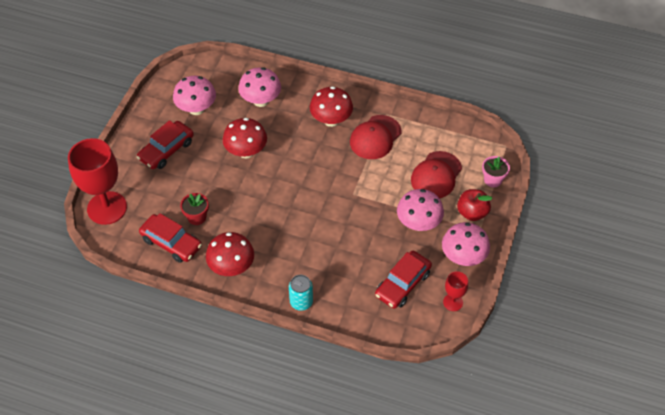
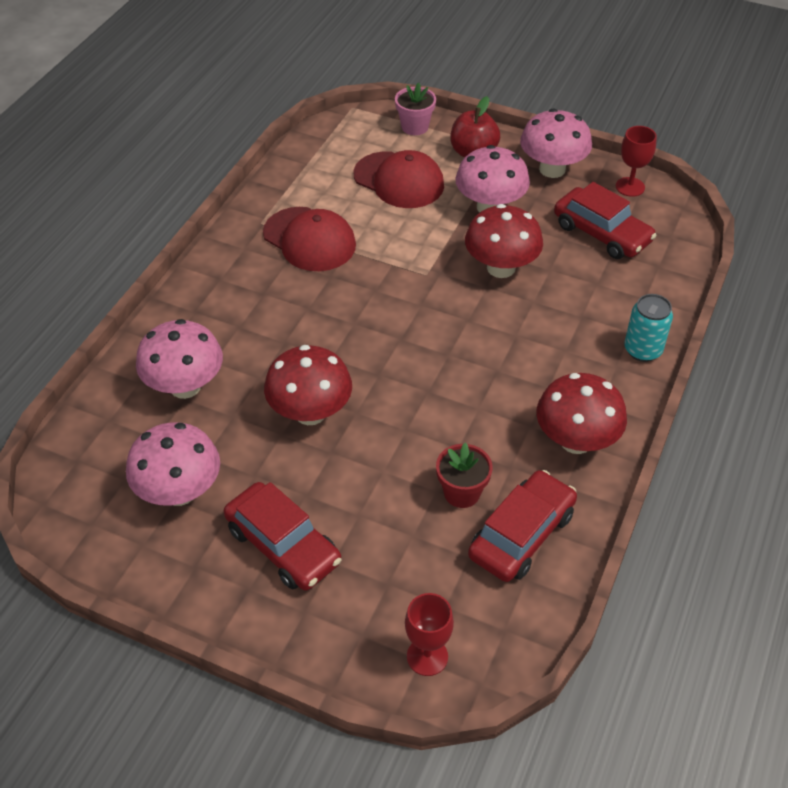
camera: 85 degrees left, 5 degrees down
red goblet [68,138,127,225] -> red goblet [405,593,454,676], size x0.47
red mushroom [310,86,353,127] -> red mushroom moved to [465,204,543,278]

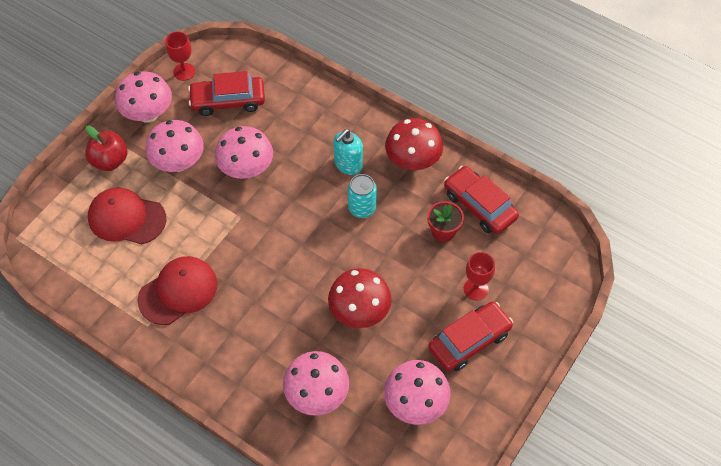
camera: 80 degrees left, 10 degrees up
red cap [353,150,444,208] -> red cap turned 120 degrees counterclockwise [88,187,166,244]
pink flower pot [395,83,436,135] -> none
red goblet [405,593,454,676] -> red goblet moved to [464,252,495,300]
red mushroom [465,204,543,278] -> pink mushroom [215,126,273,179]
red car [554,182,657,259] -> red car turned 150 degrees counterclockwise [188,71,265,116]
turquoise can [624,294,673,362] -> turquoise can moved to [348,174,377,218]
none -> turquoise soap dispenser [333,129,363,175]

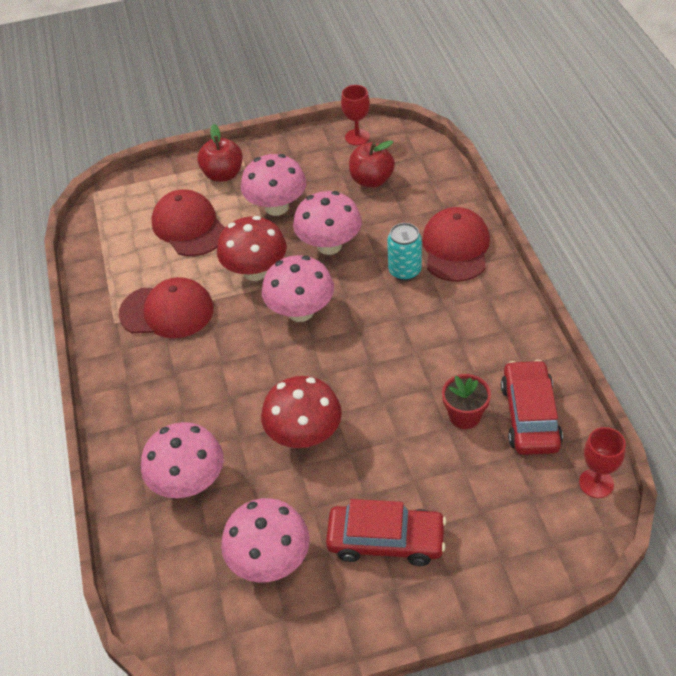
camera: 45 degrees right, 10 degrees down
pink mushroom [115,71,172,123] -> pink mushroom moved to [262,255,334,322]
red car [188,71,265,116] -> red apple [349,140,395,188]
turquoise soap dispenser [333,129,363,175] -> none
turquoise can [348,174,377,218] -> turquoise can moved to [387,223,422,281]
red mushroom [385,118,443,170] -> red mushroom moved to [217,216,287,281]
red goblet [464,252,495,300] -> red goblet moved to [579,427,626,498]
none -> red cap [422,207,490,282]

